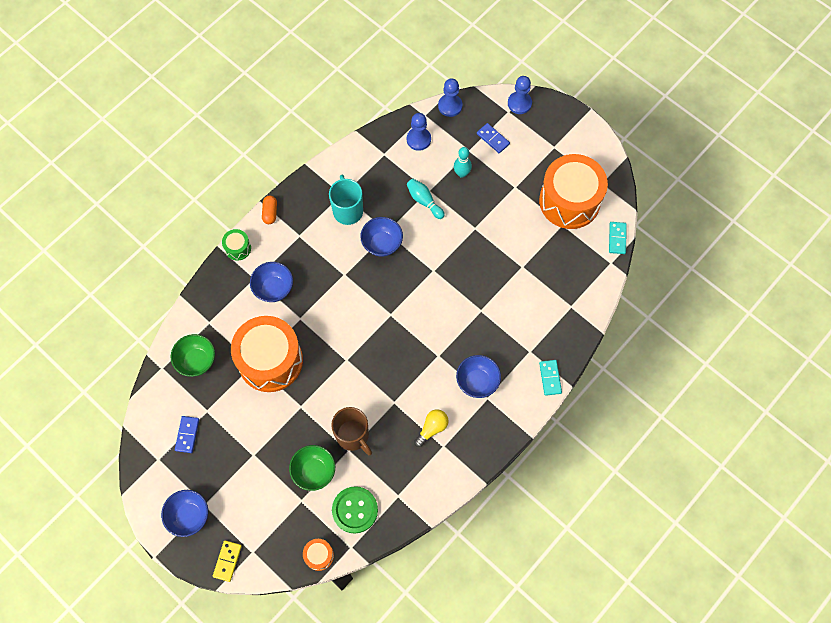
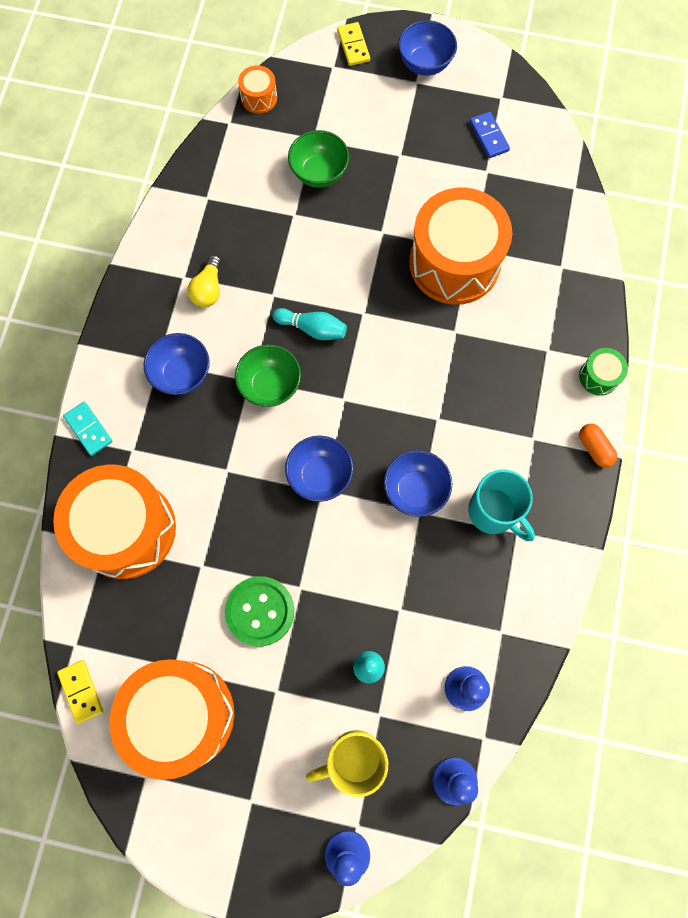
camera: 150 degrees right, 5 degrees up
green bowl [171,334,215,377] -> green bowl moved to [235,344,301,407]
blue bowl [250,262,293,302] -> blue bowl moved to [285,436,353,502]
brown mug [331,407,372,455] -> none
green button [332,486,378,534] -> green button moved to [225,576,294,647]
turquoise bowling pin [407,179,445,219] -> turquoise bowling pin moved to [272,308,347,340]
blue domino [477,123,510,153] -> yellow mug [306,730,388,797]
turquoise domino [609,222,627,254] -> yellow domino [57,660,103,724]
none -> orange drum [53,464,176,579]

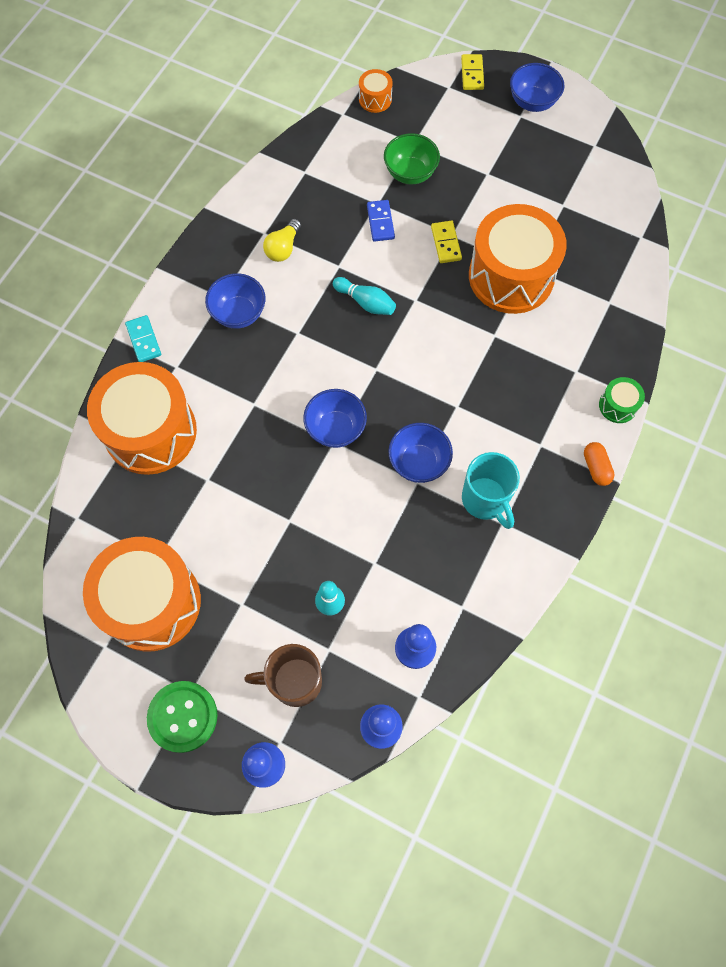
camera: 15 degrees right, 5 degrees down
yellow domino [57,660,103,724] -> yellow domino moved to [431,221,462,263]
green button [225,576,294,647] -> green button moved to [147,681,218,753]
green bowl [235,344,301,407] -> none
yellow mug [306,730,388,797] -> brown mug [244,644,322,707]
blue domino [469,112,510,158] -> blue domino moved to [367,200,395,242]

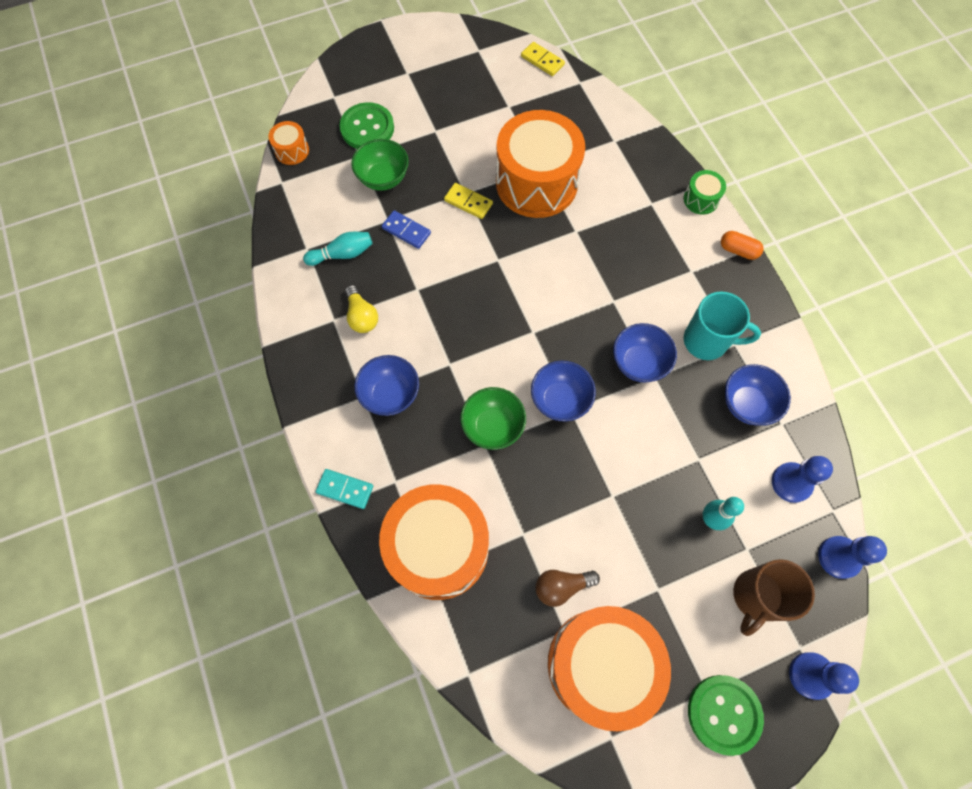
camera: 50 degrees left, 0 degrees up
turquoise bowling pin [333,277,396,315] -> turquoise bowling pin moved to [303,232,373,266]
yellow domino [461,54,484,90] -> yellow domino moved to [521,42,565,76]
blue bowl [510,63,564,112] -> blue bowl moved to [725,364,791,426]
none -> green button [340,102,394,149]
none -> green bowl [460,387,526,450]
none -> brown light bulb [536,570,600,607]

